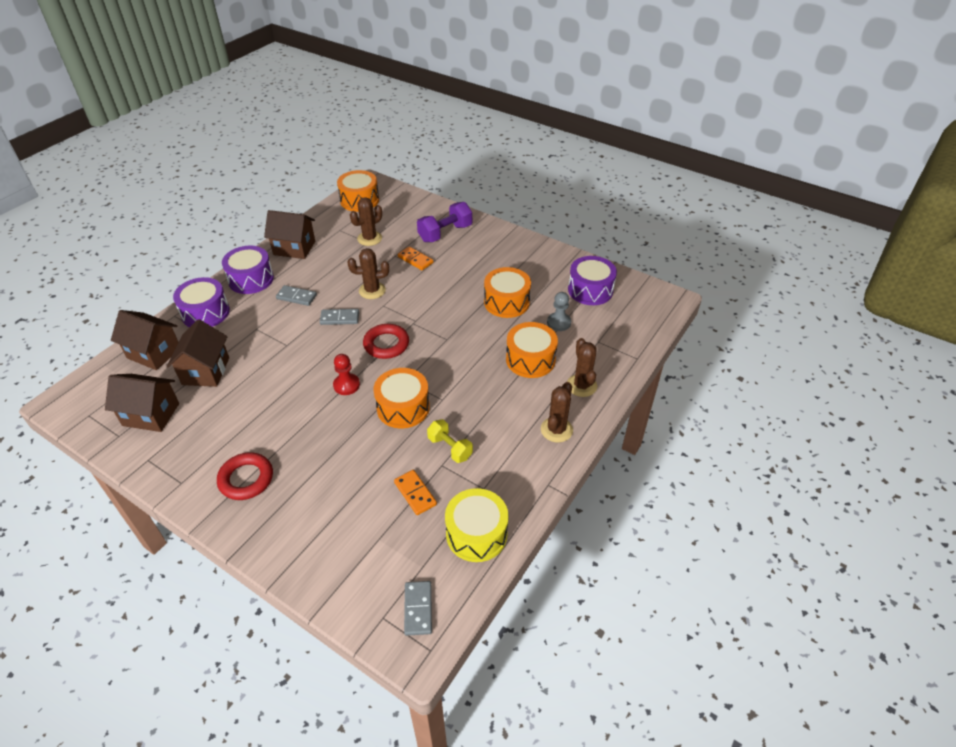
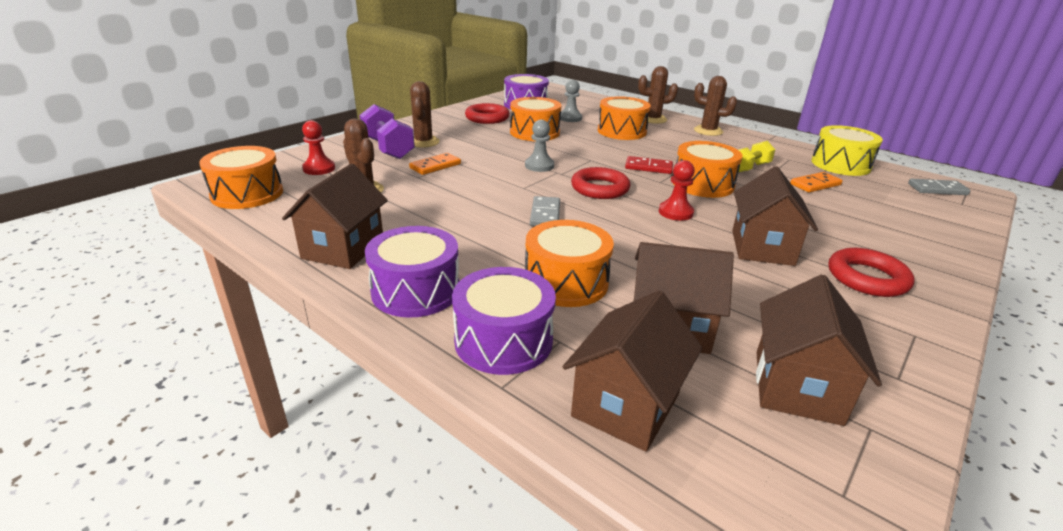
camera: 85 degrees left, 15 degrees down
grey domino [276,285,317,306] -> none
brown cactus [348,248,389,299] -> brown cactus moved to [410,81,440,147]
none -> red pawn [302,120,335,175]
none -> red ring [465,103,510,124]
none -> grey pawn [525,120,554,172]
none -> orange drum [525,220,614,307]
none -> red domino [625,156,673,174]
none -> brown house [732,166,818,266]

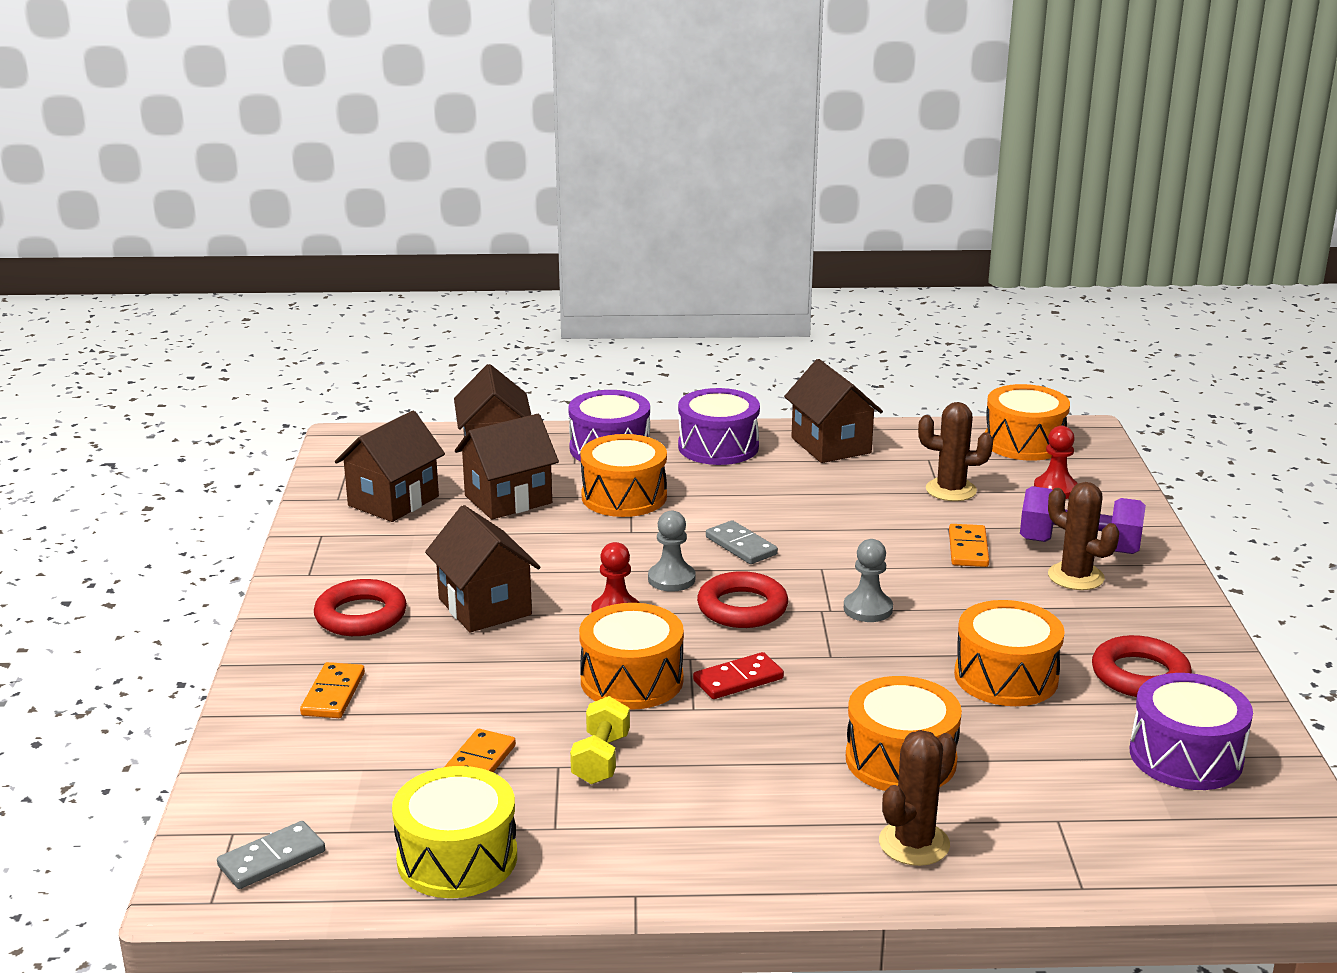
camera: 140 degrees right, 5 degrees down
grey pawn [560,80,582,122] -> grey pawn moved to [648,511,696,592]
brown cactus [694,76,737,136] -> none
brown house [756,275,882,426] -> brown house turned 60 degrees clockwise [335,411,445,522]
none -> orange domino [300,662,365,718]

